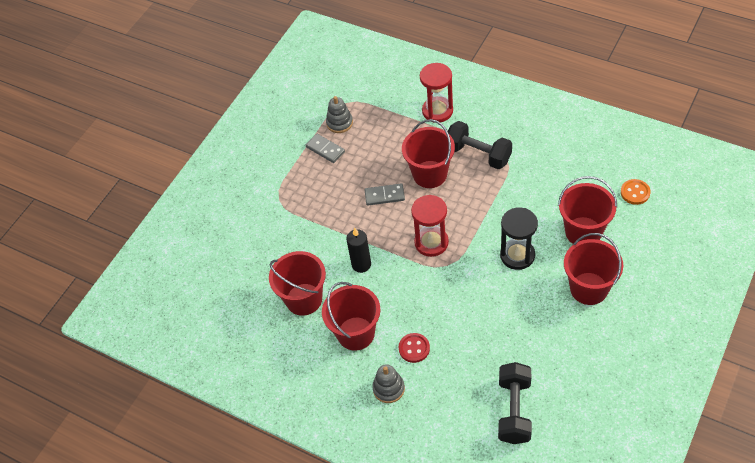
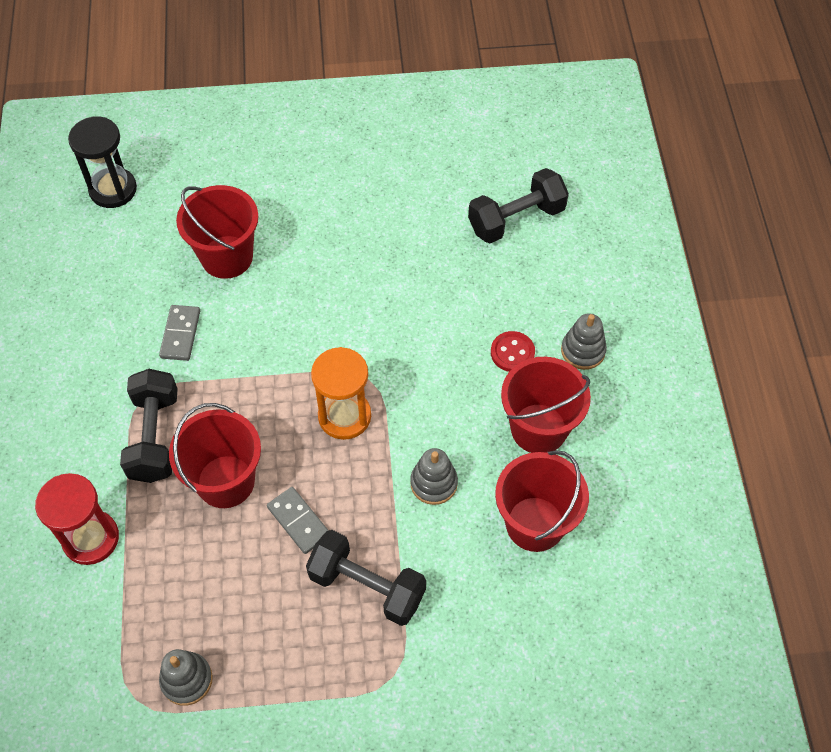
camera: 130 degrees left, 5 degrees up
grey domino [306,134,345,163] -> grey domino moved to [159,305,200,361]
black candle [346,228,371,273] -> grey stacking toy [410,448,458,505]
red hourglass [411,195,449,257] -> orange hourglass [311,347,371,440]
black hourglass [500,207,538,270] -> black hourglass moved to [68,116,137,208]
red bucket [564,233,623,305] -> none
orange button [621,179,651,205] -> none
none -> black dumbbell [306,530,426,626]

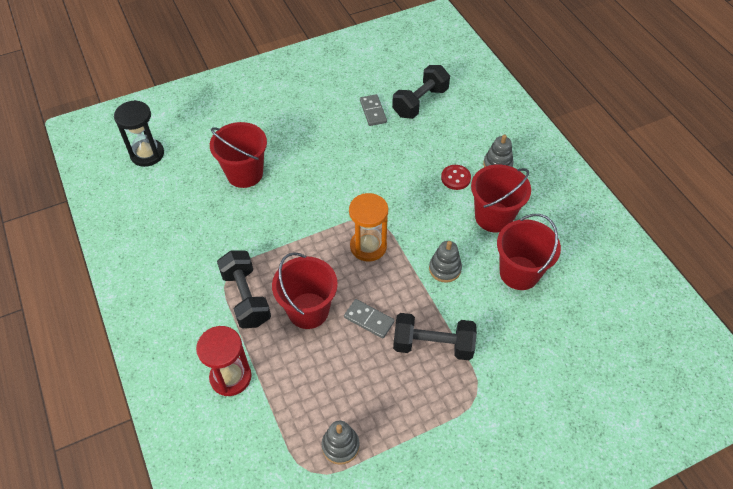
camera: 20 degrees left, 5 degrees down
grey domino [159,305,200,361] -> grey domino moved to [360,94,387,126]

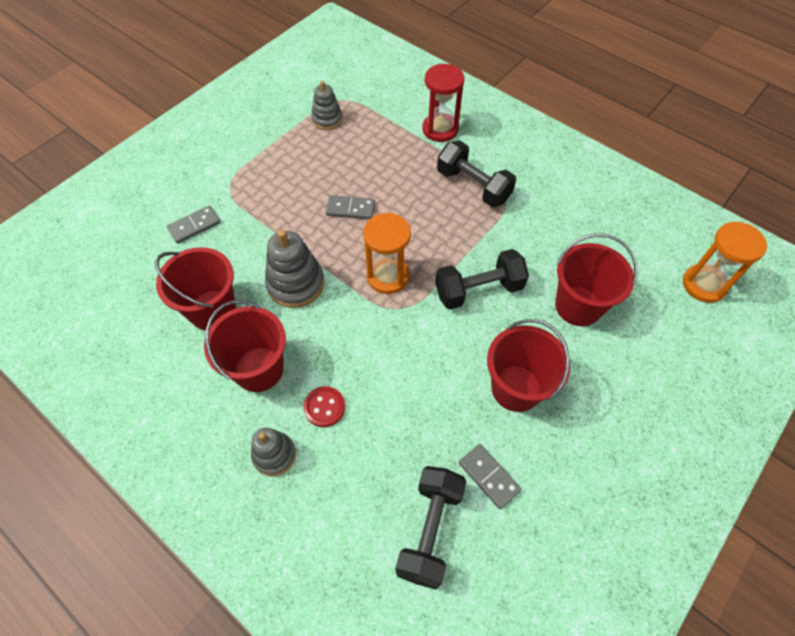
camera: 155 degrees right, 5 degrees up
black hourglass [114,100,164,167] -> orange hourglass [683,222,767,303]
red bucket [272,252,338,329] -> red bucket moved to [487,319,570,412]
black dumbbell [393,313,477,360] -> black dumbbell moved to [435,249,529,309]
grey stacking toy [429,241,462,283] -> grey stacking toy [265,230,324,308], size x1.56
none -> grey domino [167,205,221,244]

